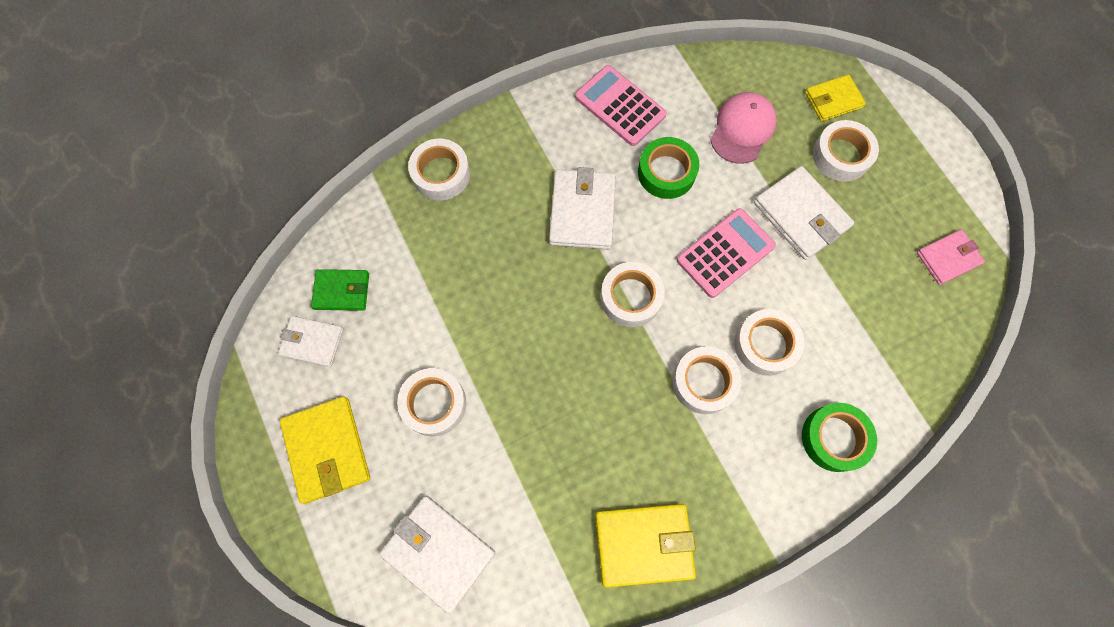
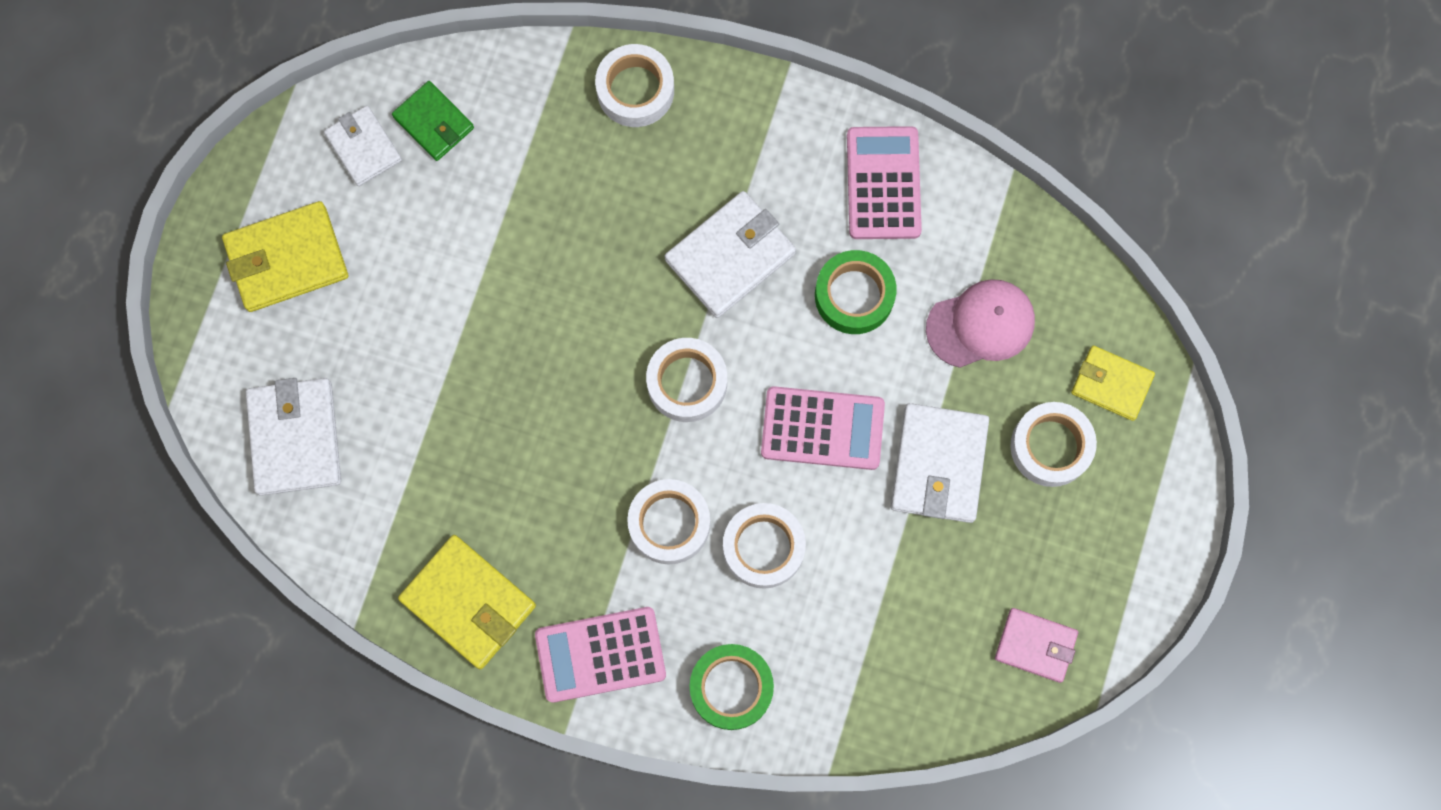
camera: 45 degrees right, 5 degrees up
yellow wallet [280,396,370,504] -> yellow wallet turned 45 degrees clockwise [222,201,348,312]
white tape [397,368,467,437] -> none
none -> pink calculator [535,607,666,703]

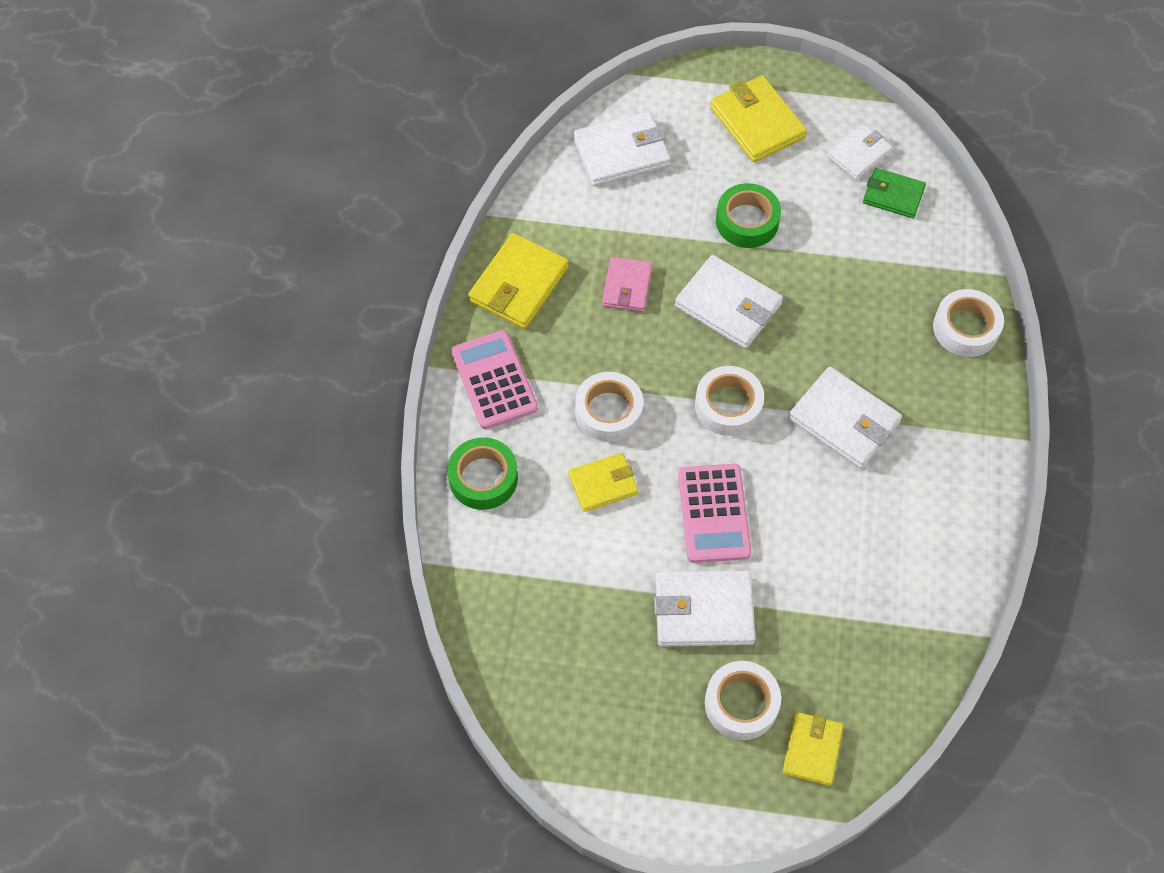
camera: 80 degrees right, 15 degrees down
green wallet [392,81,474,161] -> green wallet turned 75 degrees clockwise [863,168,926,218]
white tape [723,503,806,589] -> yellow wallet [568,453,638,512]
green tape [815,250,897,334] -> green tape moved to [716,183,781,248]
pink calculator [847,126,922,239] -> none
pink cap [926,279,1035,368] -> none
pink wallet [995,608,1078,683] -> pink wallet moved to [602,257,652,312]
none -> white wallet [675,255,783,349]

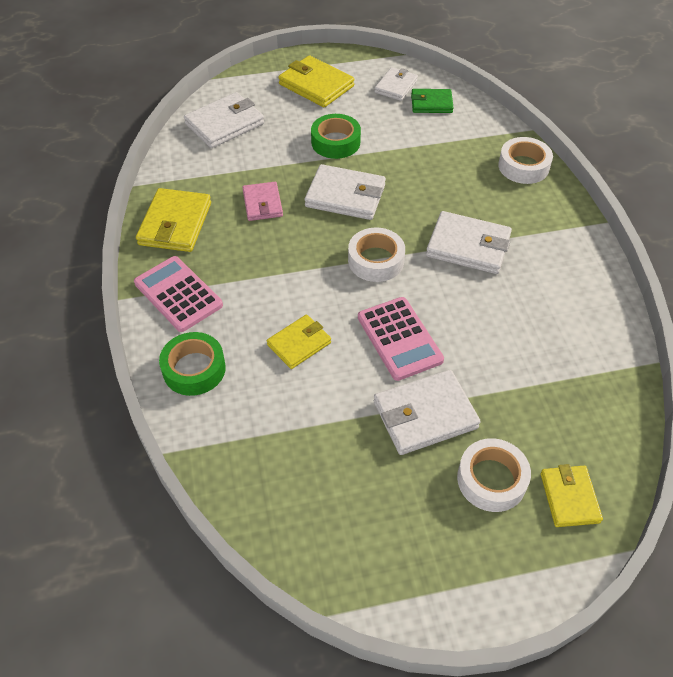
camera: 20 degrees left, 10 degrees down
white tape [575,372,643,442] -> none

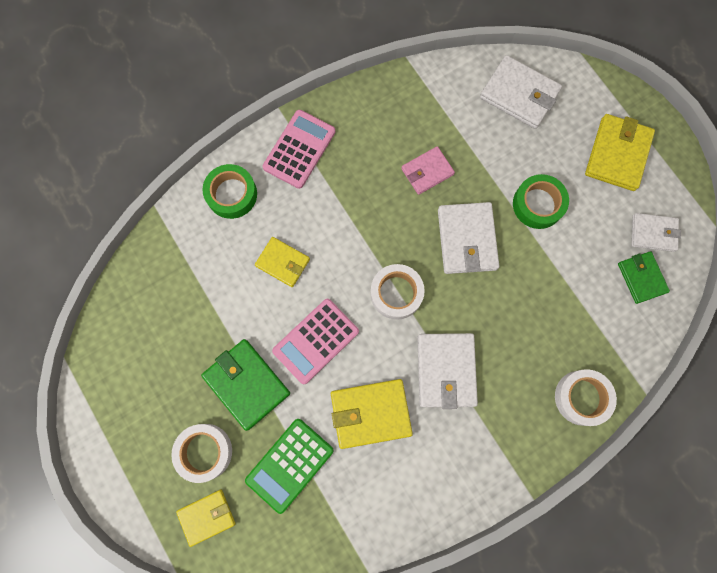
camera: 70 degrees right, 25 degrees up
yellow wallet [136,188,211,252] -> yellow wallet moved to [331,379,413,449]
white wallet [374,370,481,455] -> green wallet [201,339,290,431]
none -> green calculator [245,419,334,514]

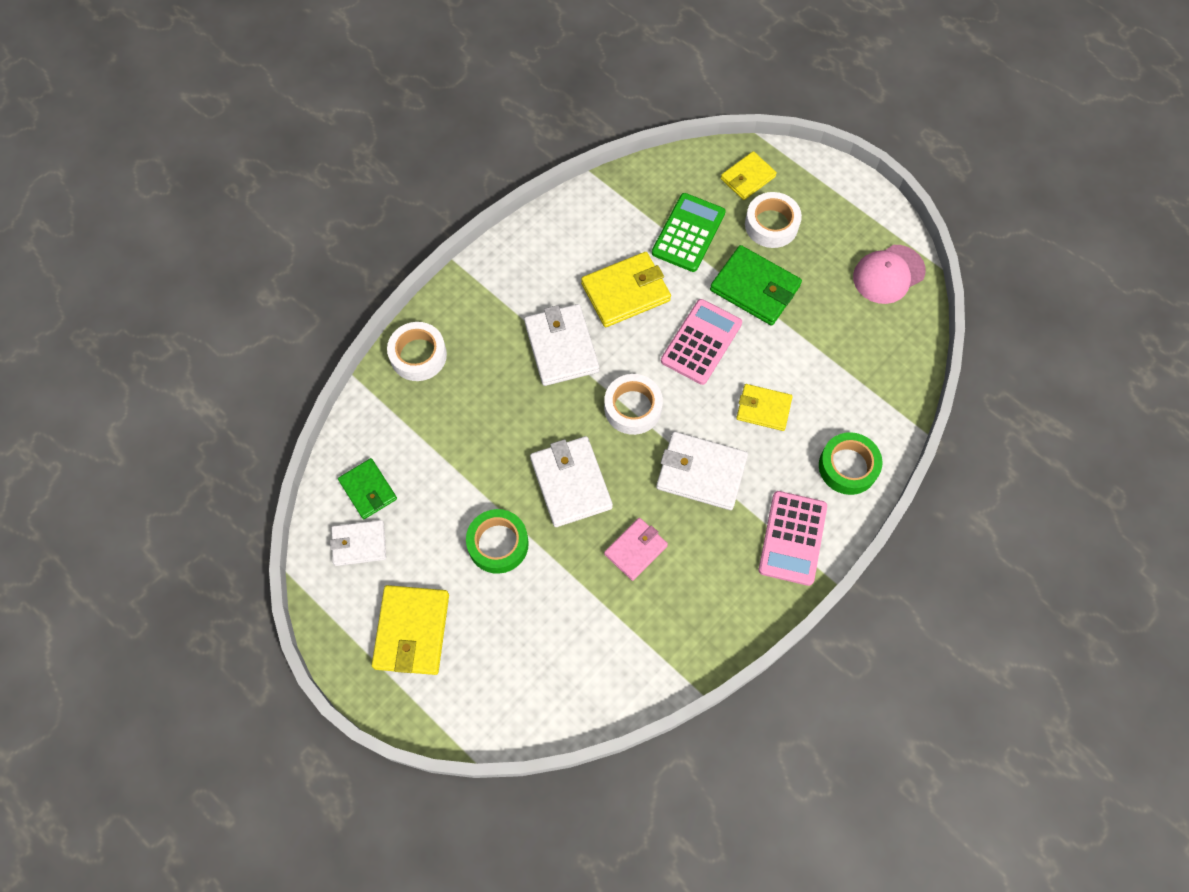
camera: 165 degrees right, 10 degrees down
white wallet [480,55,562,129] -> white wallet moved to [656,432,748,510]
none -> pink cap [853,245,926,304]

